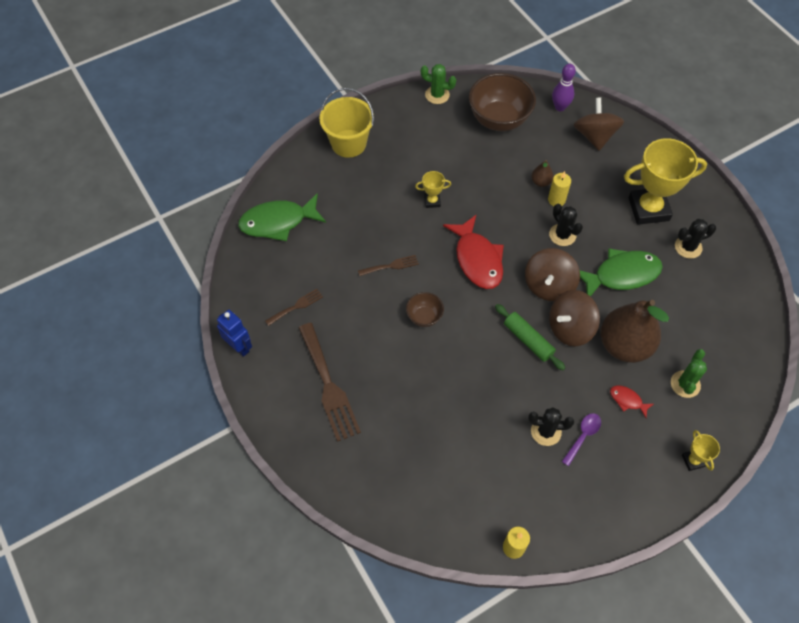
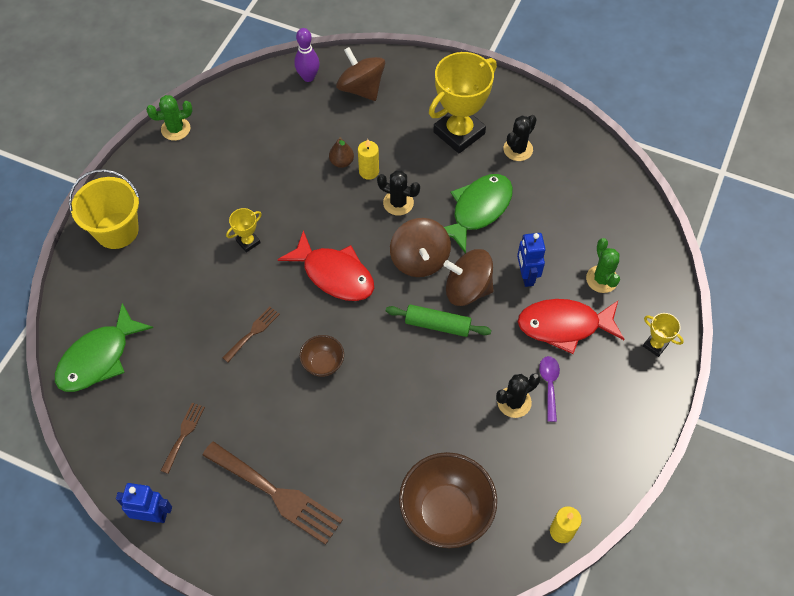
camera: 35 degrees left, 0 degrees up
brown bowl [469,73,536,131] -> brown bowl moved to [399,452,497,548]
brown spinning top [549,290,600,346] -> brown spinning top turned 75 degrees clockwise [444,249,493,306]
brown pear [601,300,669,363] -> blue robot [517,233,546,287]
red fish [610,385,654,418] -> red fish [518,299,624,354], size x2.17

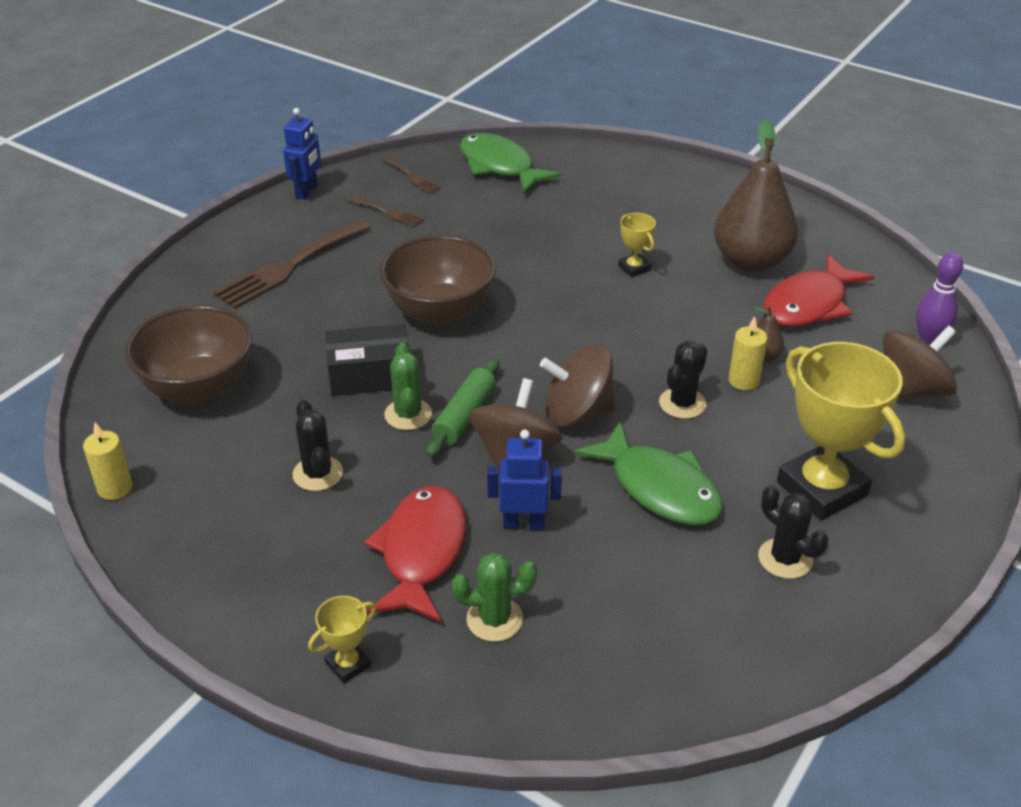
camera: 100 degrees right, 20 degrees down
yellow bucket [69,169,140,249] -> none
green cactus [146,95,193,141] -> green cactus moved to [384,343,432,430]
brown fork [222,307,280,362] -> brown fork moved to [382,156,441,194]
red fish [277,230,374,301] -> red fish moved to [763,254,874,327]
brown bowl [300,335,344,377] -> brown bowl [380,235,495,326], size x1.99
purple spoon [539,356,560,422] -> none
none -> black box [326,324,409,396]
none -> brown pear [714,120,798,272]

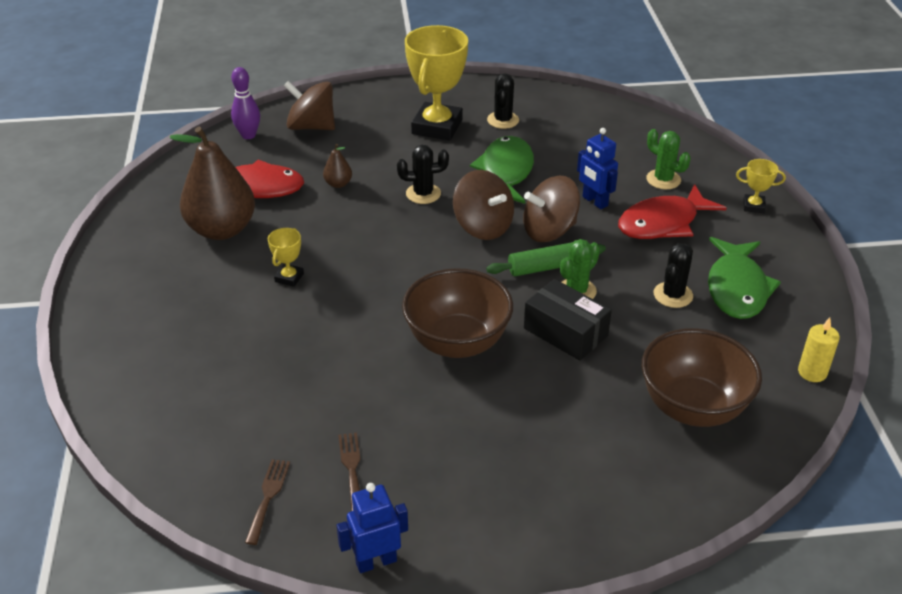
camera: 130 degrees left, 0 degrees up
brown fork [213,219,371,309] -> none
green fish [460,133,561,194] -> green fish moved to [708,237,781,319]
yellow candle [729,316,767,391] -> none

